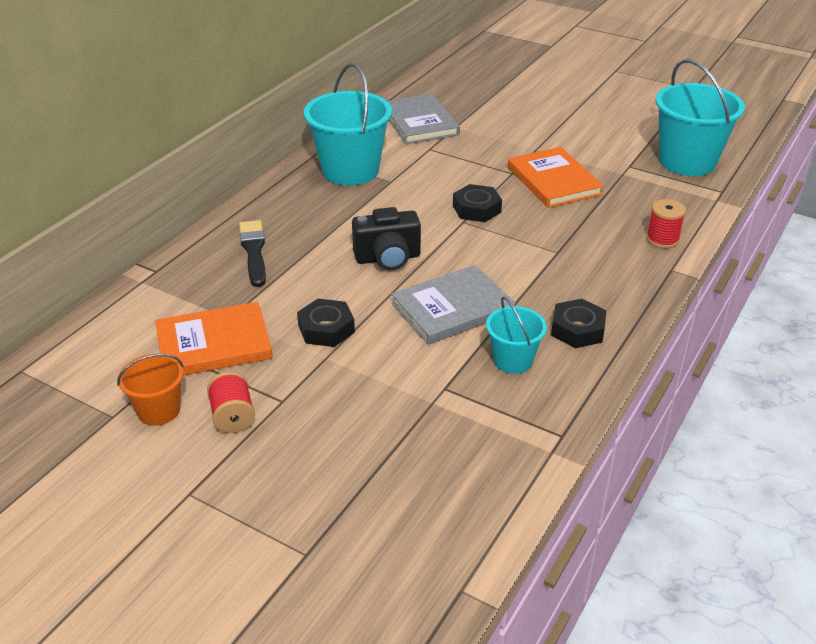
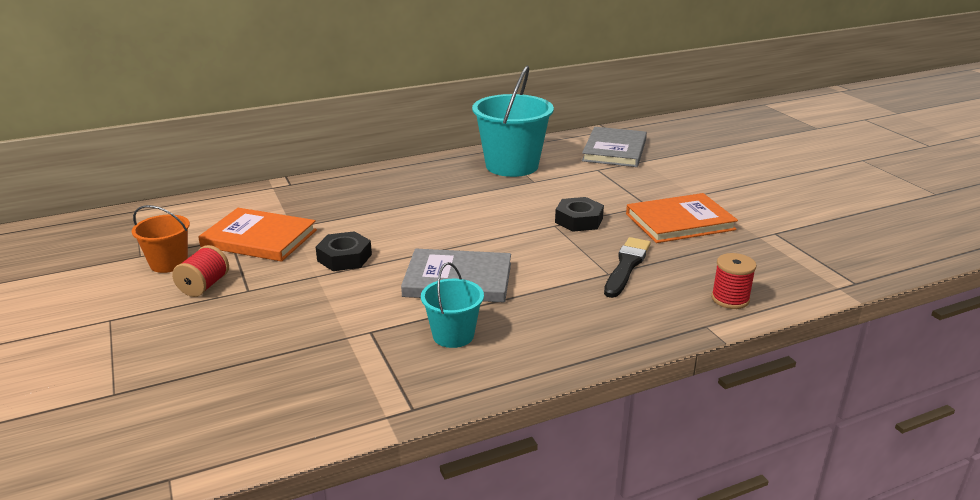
camera: 35 degrees right, 10 degrees down
black brush [239,220,266,287] -> black brush moved to [604,237,651,298]
black camera [352,207,421,270] -> none
orange book [508,147,604,208] -> orange book turned 60 degrees clockwise [626,193,738,243]
black nut [551,299,606,348] -> none
turquoise bucket [656,59,745,176] -> none

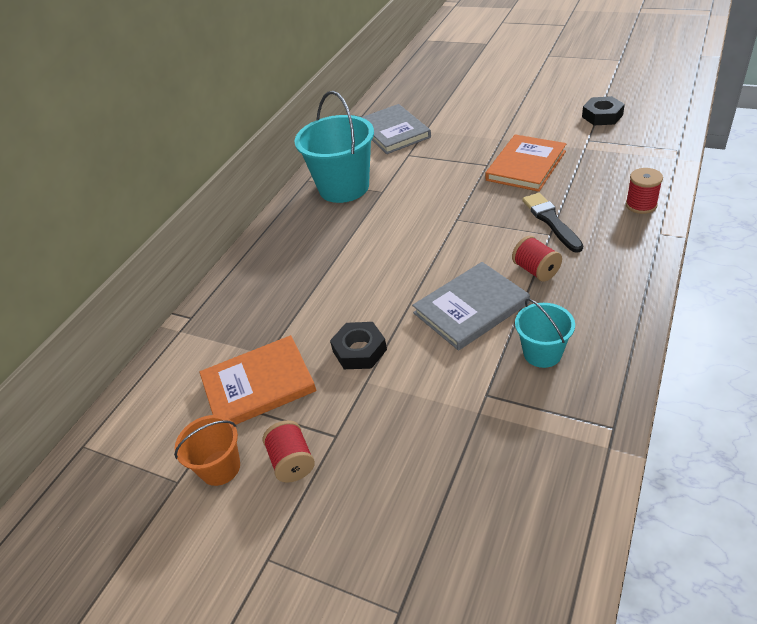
camera: 35 degrees left, 15 degrees up
black nut [555,197,604,232] -> black nut moved to [582,96,625,125]
none -> red spool [512,236,562,281]

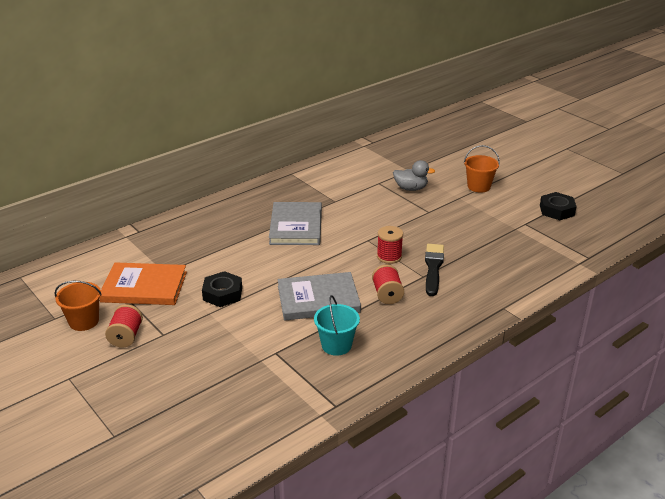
camera: 20 degrees right, 10 degrees down
turquoise bucket [295,91,374,203] -> none
grey book [362,104,431,154] -> grey book moved to [269,202,322,245]
orange book [485,134,567,192] -> none
red spool [626,168,663,214] -> red spool moved to [377,226,403,264]
none -> grey duck [393,160,435,191]
none -> orange bucket [464,145,500,193]

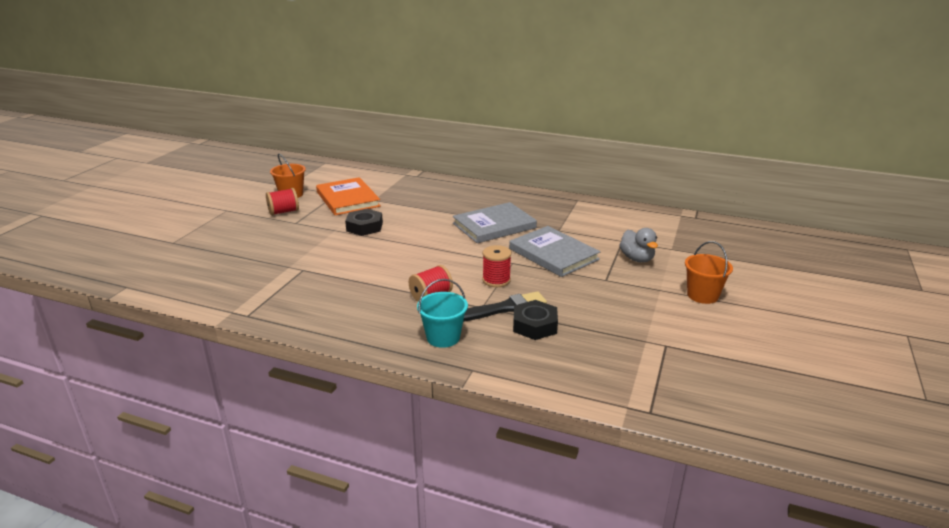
camera: 60 degrees right, 5 degrees down
grey book [278,272,361,320] -> grey book moved to [509,226,601,277]
turquoise bucket [314,295,360,356] -> turquoise bucket moved to [417,279,468,348]
black nut [540,192,577,220] -> black nut moved to [513,300,558,340]

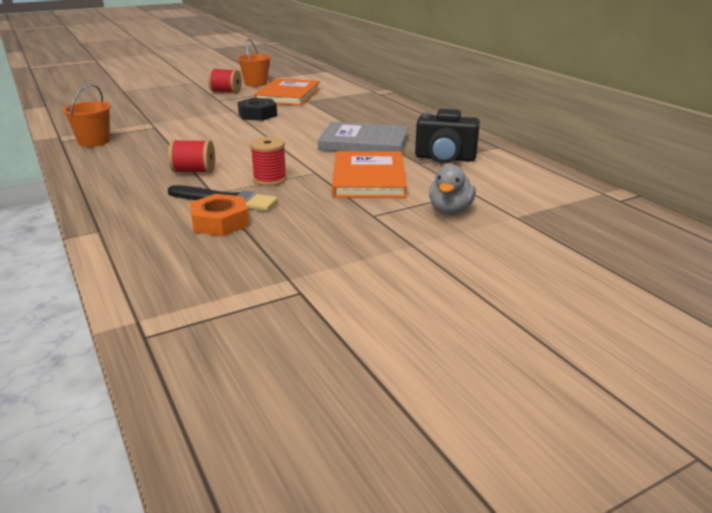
camera: 40 degrees right, 0 degrees up
turquoise bucket [417,279,468,348] -> none
grey book [509,226,601,277] -> orange book [332,151,407,198]
black nut [513,300,558,340] -> orange nut [190,194,249,236]
orange bucket [685,241,733,304] -> orange bucket moved to [62,84,111,147]
none -> black camera [415,109,480,164]

